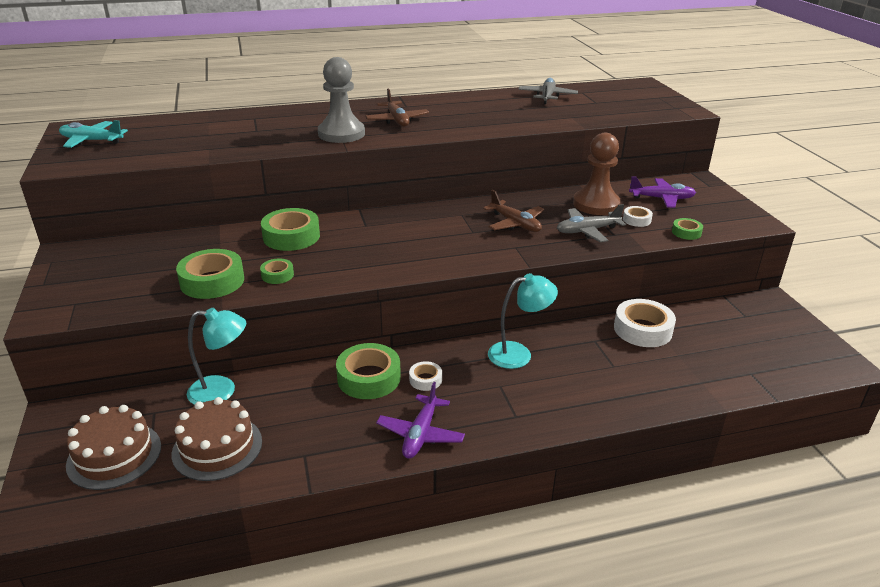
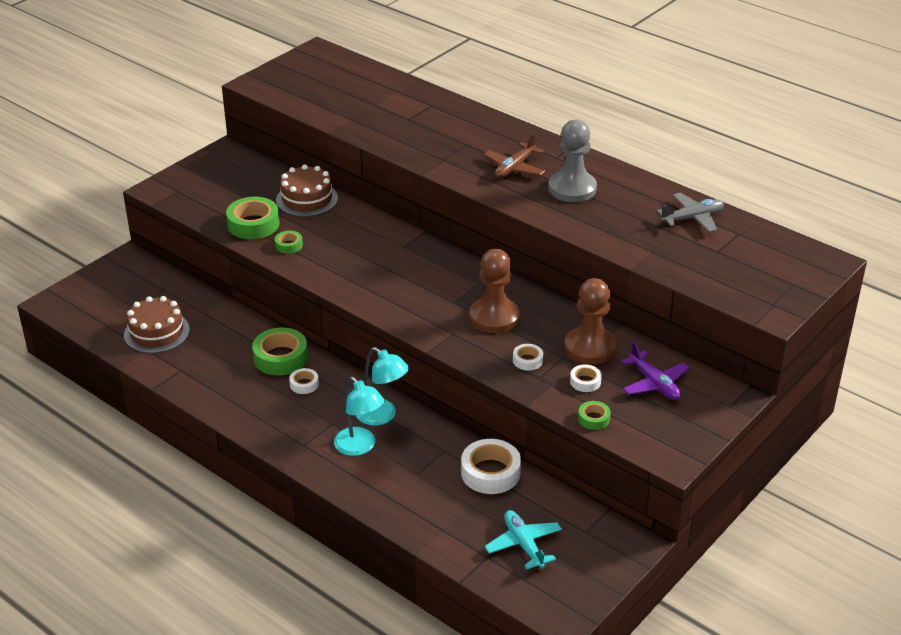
camera: 55 degrees right, 5 degrees up
turquoise plane [59,120,128,148] -> turquoise plane moved to [485,510,562,570]
brown cake [66,405,161,490] -> brown cake moved to [276,164,338,217]
turquoise lamp [187,308,246,405] -> turquoise lamp moved to [334,377,385,456]
green tape [261,208,320,251] -> none
grey pawn [318,57,365,143] -> grey pawn moved to [548,120,597,202]
purple plane [376,382,465,459] -> none
brown plane [483,190,544,232] -> brown pawn [469,249,520,333]
grey plane [557,204,626,242] -> white tape [513,344,543,371]

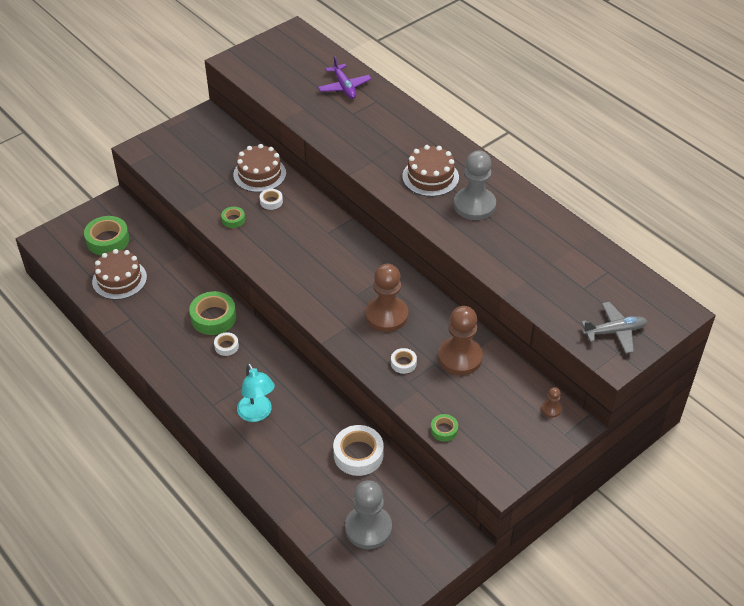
camera: 10 degrees right, 10 degrees up
green tape [226,197,279,239] -> green tape moved to [84,216,129,255]
turquoise lamp [356,347,409,426] -> none
brown plane [484,133,545,178] -> brown cake [402,145,459,197]
turquoise plane [485,510,562,570] -> grey pawn [345,480,392,549]
white tape [570,364,602,392] -> white tape moved to [260,189,283,210]
purple plane [621,341,689,400] -> purple plane moved to [318,56,371,99]
grey plane [657,192,724,232] -> grey plane moved to [581,302,647,353]
none -> brown pawn [541,387,562,418]

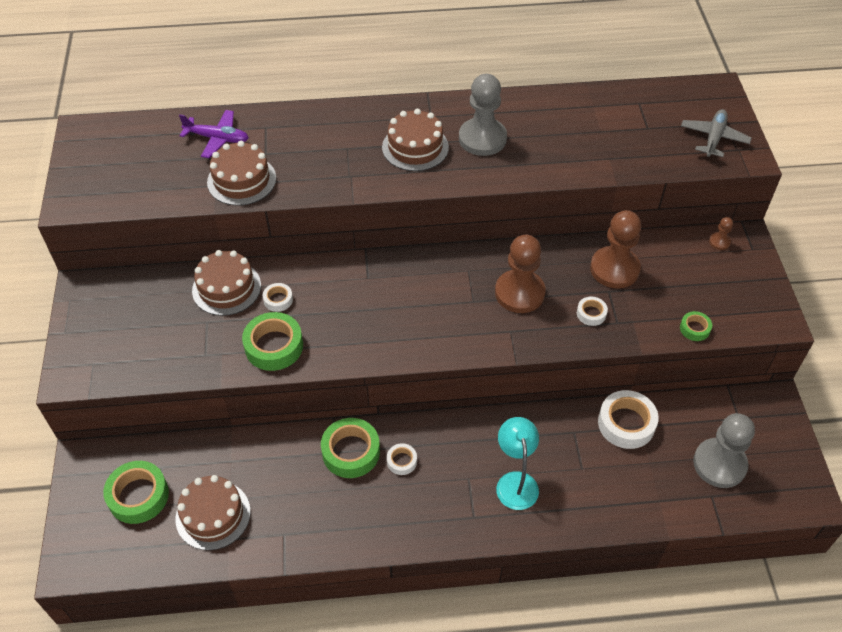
camera: 55 degrees left, 5 degrees up
green tape [221,207,245,228] -> green tape [242,312,303,371], size x1.92
turquoise lamp [237,363,275,422] -> turquoise lamp turned 105 degrees counterclockwise [496,417,539,510]
none -> brown cake [207,141,276,206]

